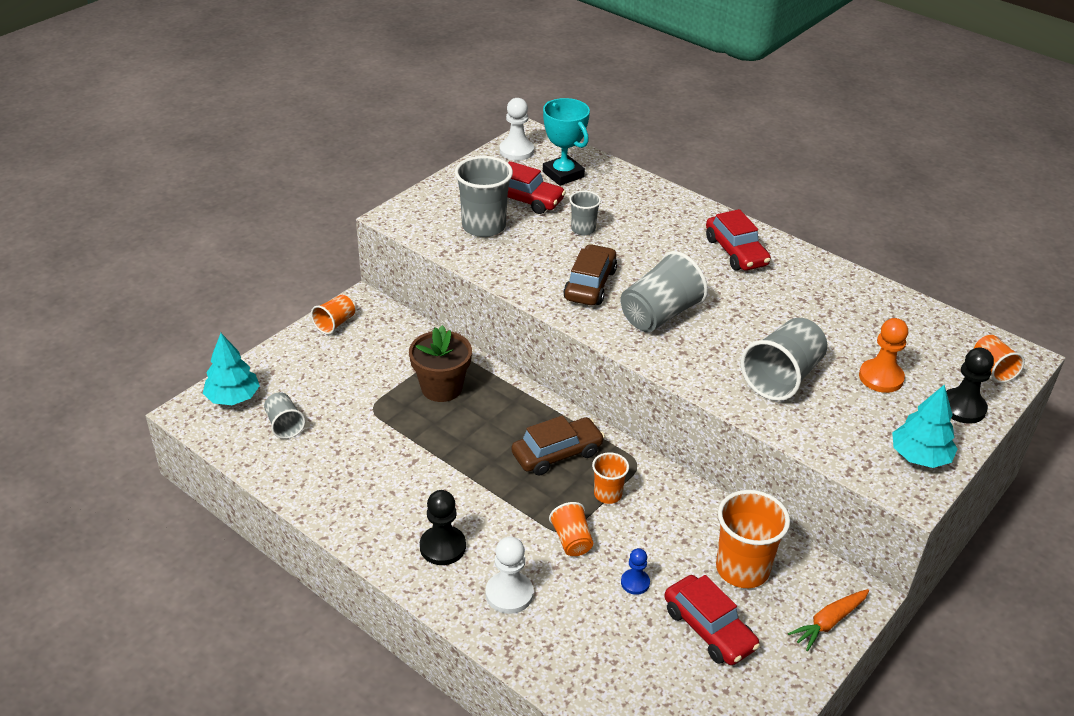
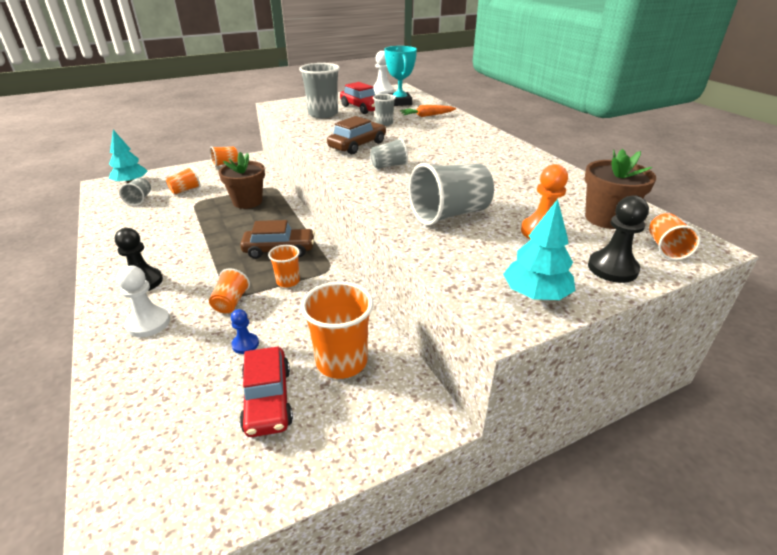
camera: 25 degrees right, 5 degrees down
grey cup [621,251,708,332] -> grey cup [370,138,408,169], size x0.56
red car [706,209,771,271] -> none
orange carrot [788,589,869,651] -> orange carrot moved to [400,105,456,117]
none -> orange cup [166,166,200,194]
none -> brown flower pot [584,149,656,229]

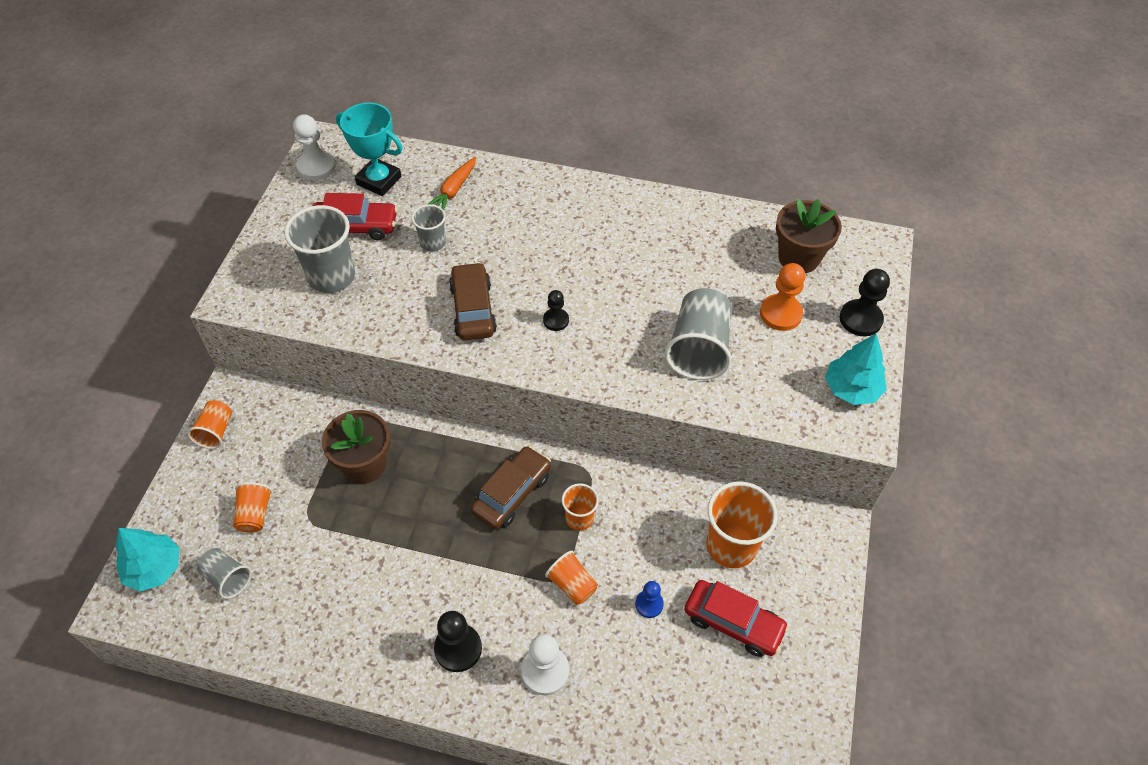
camera: 50 degrees left, 20 degrees up
grey cup [370,138,408,169] -> black pawn [543,290,569,331]
orange cup [649,213,701,260] -> none

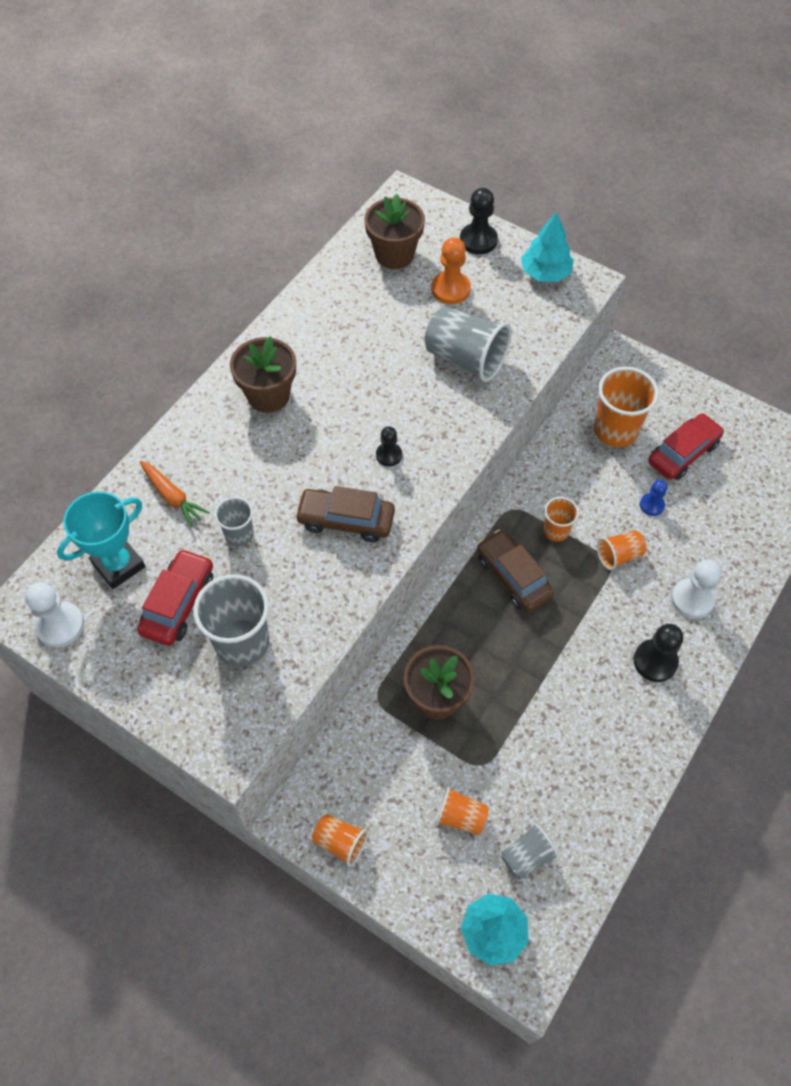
camera: 70 degrees left, 5 degrees up
none -> brown flower pot [230,336,296,413]

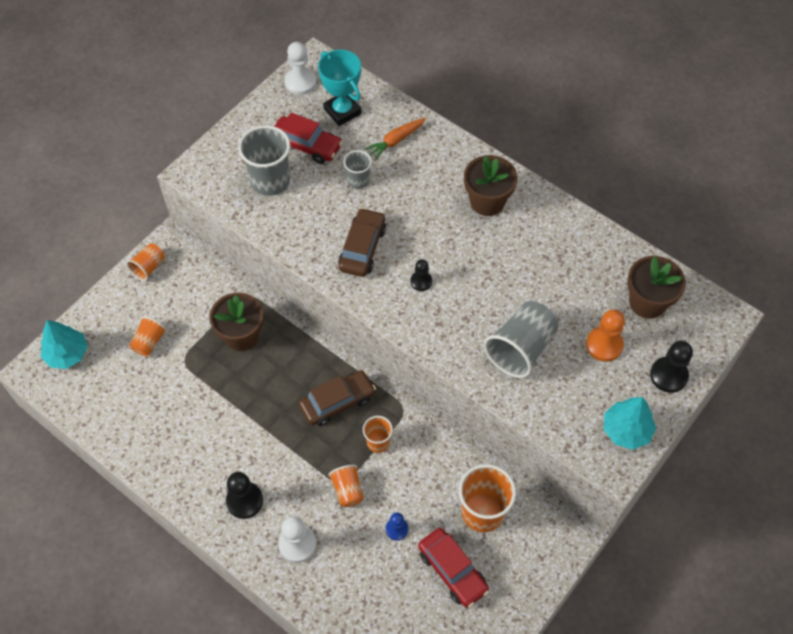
camera: 95 degrees right, 0 degrees up
grey cup [501,823,559,879] -> none

